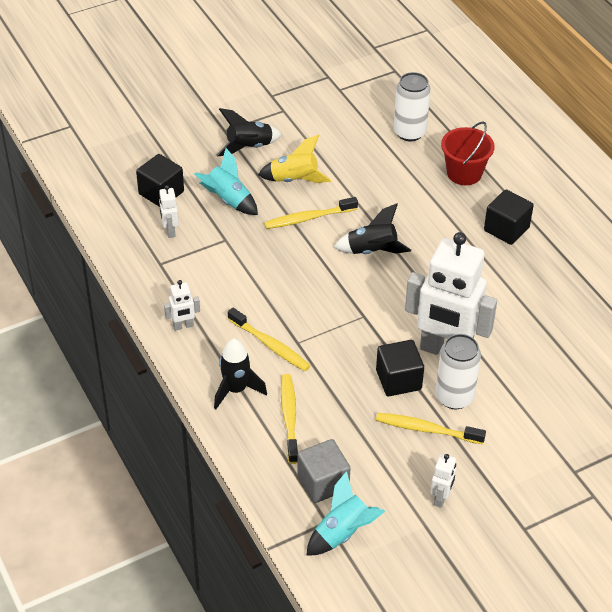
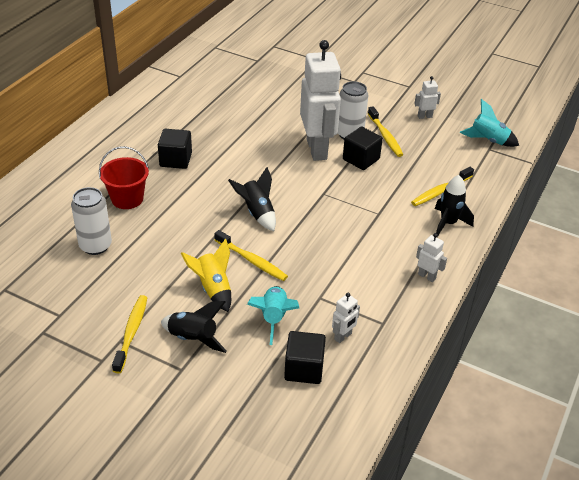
camera: 125 degrees left, 5 degrees down
yellow toothbrush [228,308,311,371] -> yellow toothbrush moved to [112,295,148,374]
grey cube [297,439,351,503] -> none

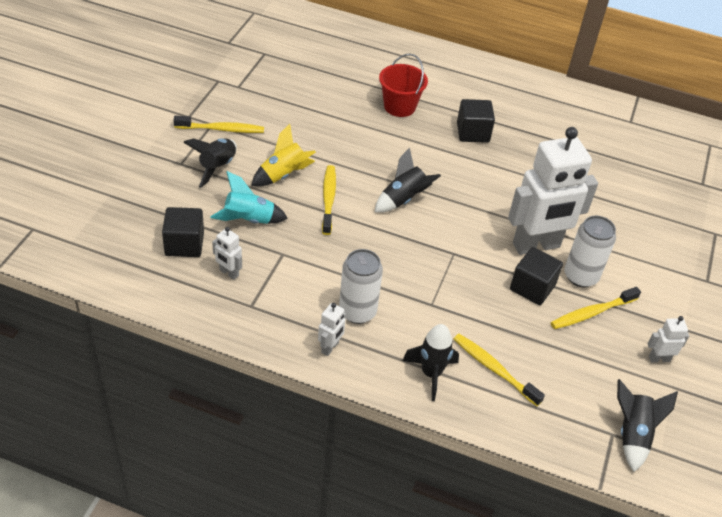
camera: 80 degrees right, 5 degrees up
white can [71,187,112,255] -> white can moved to [339,249,383,324]
yellow toothbrush [214,230,288,281] -> yellow toothbrush turned 150 degrees clockwise [322,165,336,235]
white robot [414,76,441,119] -> white robot turned 75 degrees counterclockwise [647,316,689,362]
turquoise rocket [460,99,519,147] -> black rocket [617,379,678,472]

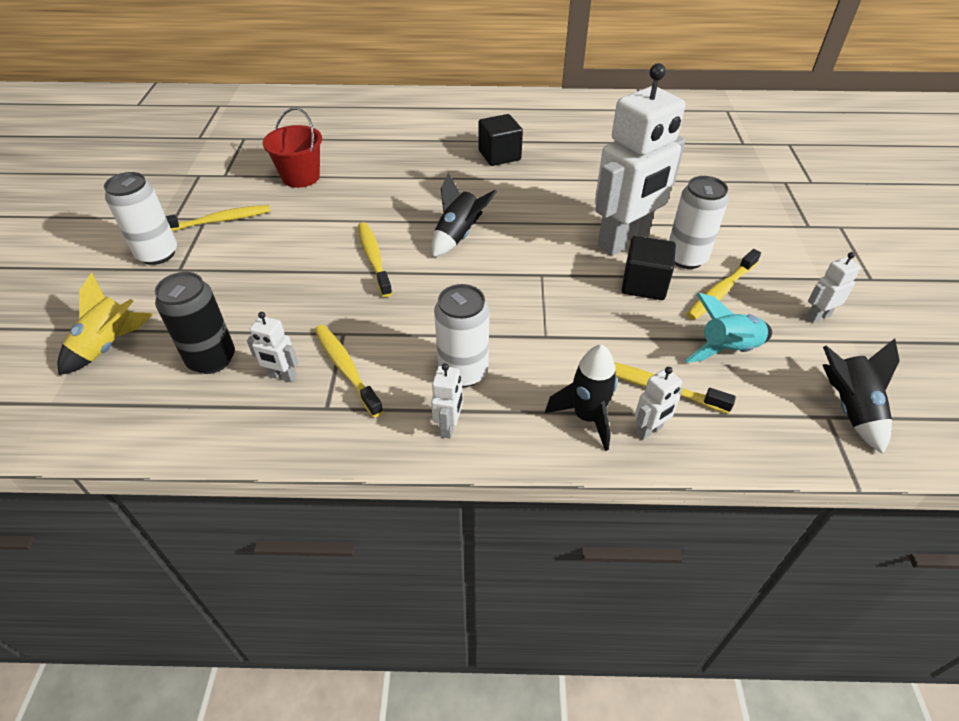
camera: 15 degrees left, 0 degrees up
black cube [162,207,204,257] -> black can [155,272,235,374]
black rocket [183,138,237,188] -> none
turquoise rocket [210,171,288,224] -> turquoise rocket moved to [685,293,772,363]
yellow rocket [251,124,316,187] -> yellow rocket moved to [57,272,153,375]
red bucket [379,53,428,117] -> red bucket moved to [262,107,322,188]
none -> white can [104,172,177,265]
none -> yellow toothbrush [315,325,384,417]
none -> white robot [635,367,683,440]

